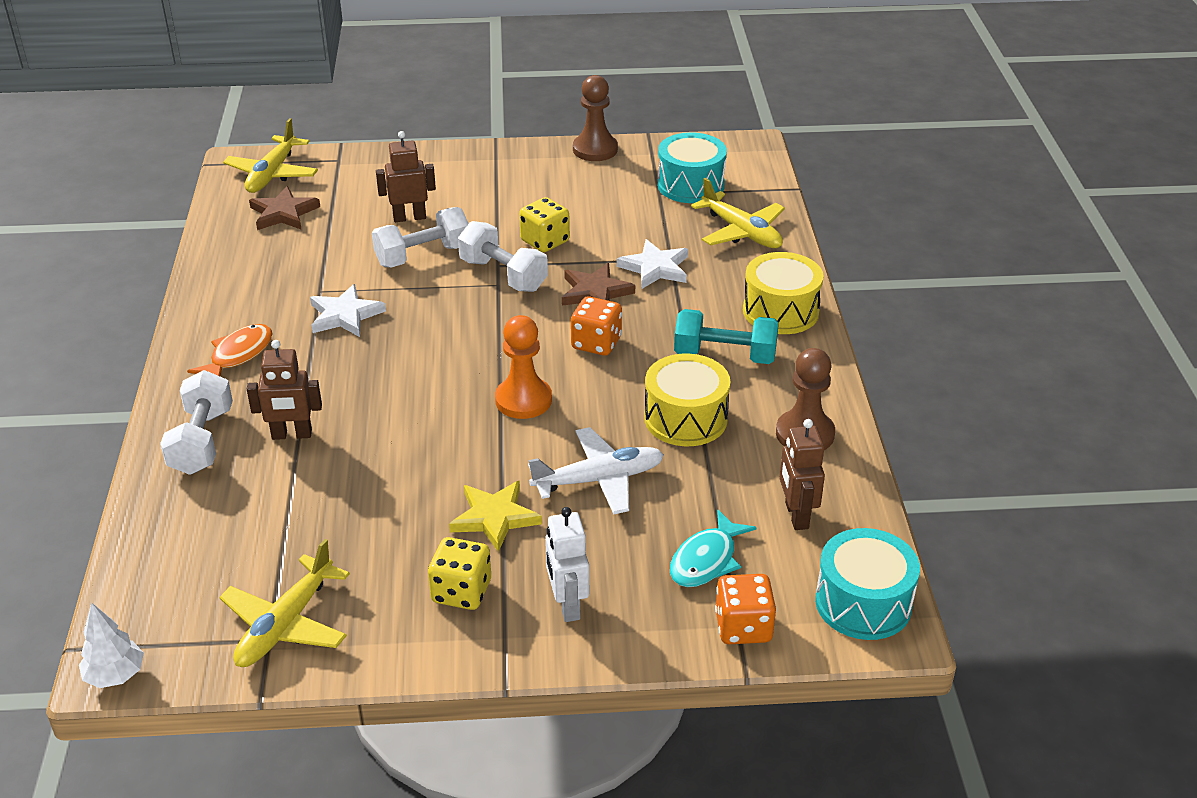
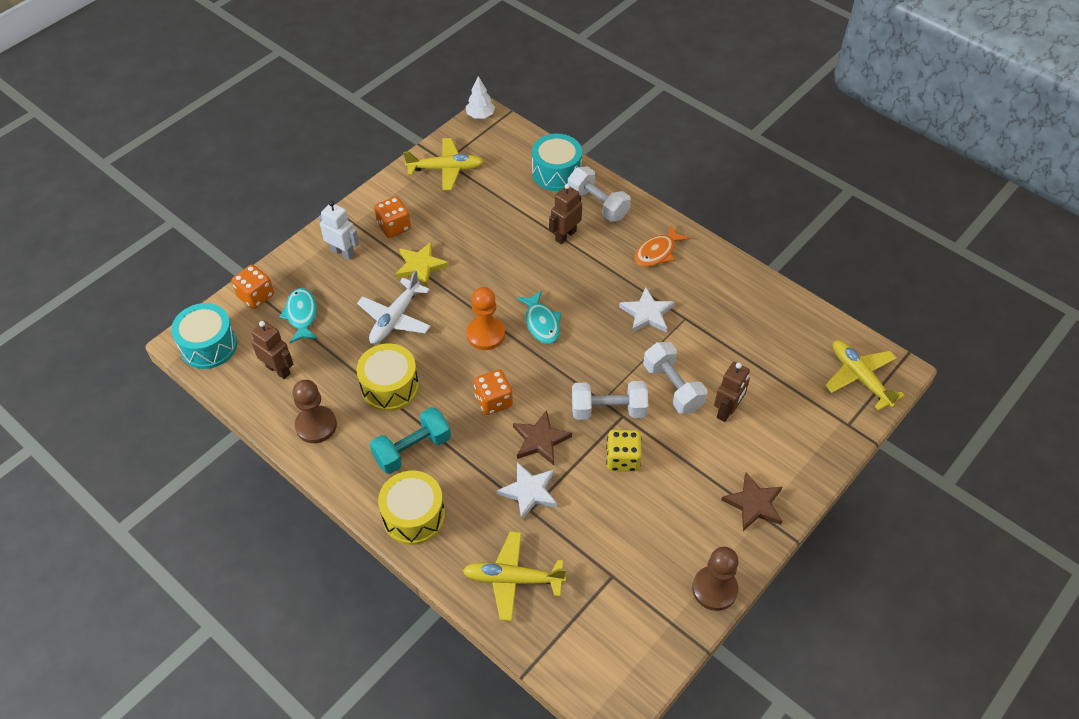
camera: 135 degrees right, 15 degrees up
orange fish [187,324,273,376] -> orange fish turned 60 degrees clockwise [634,224,690,267]
yellow plane [219,539,350,667] -> yellow plane turned 105 degrees clockwise [403,138,484,190]
brown star [249,186,320,230] -> brown star moved to [721,473,782,531]
white dumbbell [372,207,469,268] -> white dumbbell turned 45 degrees counterclockwise [643,342,708,414]
yellow dice [428,537,491,610] -> orange dice [374,196,411,238]
turquoise drum [657,132,727,203] -> turquoise drum moved to [532,134,582,191]
none -> turquoise fish [516,290,561,344]

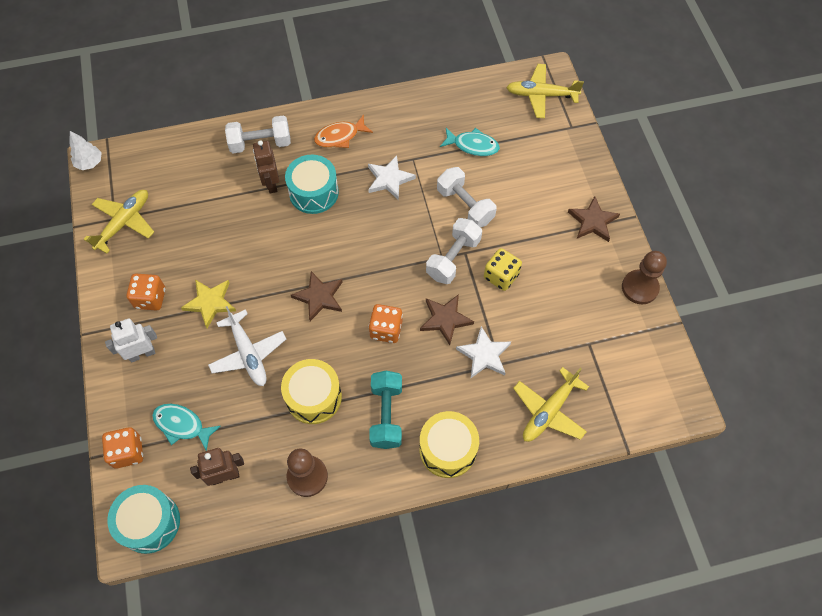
camera: 55 degrees left, 10 degrees up
orange pawn [466,287,505,350] -> brown star [291,271,343,321]
turquoise fish [516,290,561,344] -> turquoise fish moved to [440,128,500,156]
turquoise drum [532,134,582,191] -> turquoise drum moved to [285,155,339,214]
orange fish [634,224,690,267] -> orange fish turned 75 degrees clockwise [314,115,373,148]
white dumbbell [643,342,708,414] -> white dumbbell turned 45 degrees clockwise [437,167,497,228]
brown robot [714,362,750,422] -> none

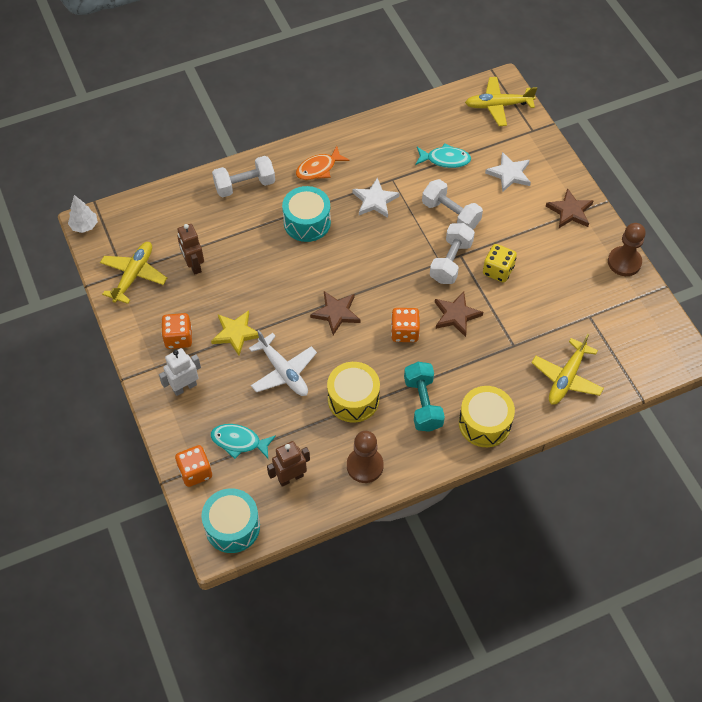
camera: 10 degrees left, 5 degrees down
brown robot [253,140,279,194] -> brown robot moved to [177,224,204,275]
white star [456,326,511,378] -> white star moved to [485,152,531,192]

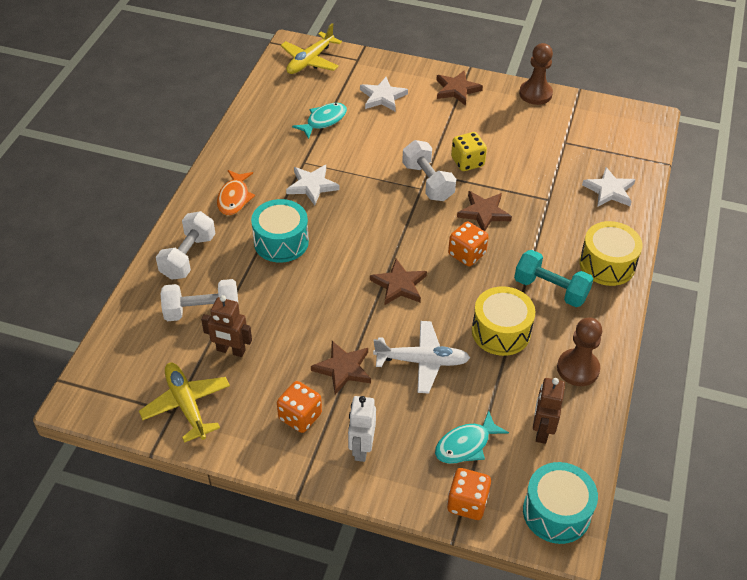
camera: 50 degrees left, 10 degrees down
white tree [68,195,98,233] -> none
yellow star [211,310,259,356] -> brown star [311,341,371,395]
white dumbbell [422,179,483,229] -> white dumbbell moved to [161,279,238,321]
yellow plane [532,334,604,405] -> white star [582,167,635,207]

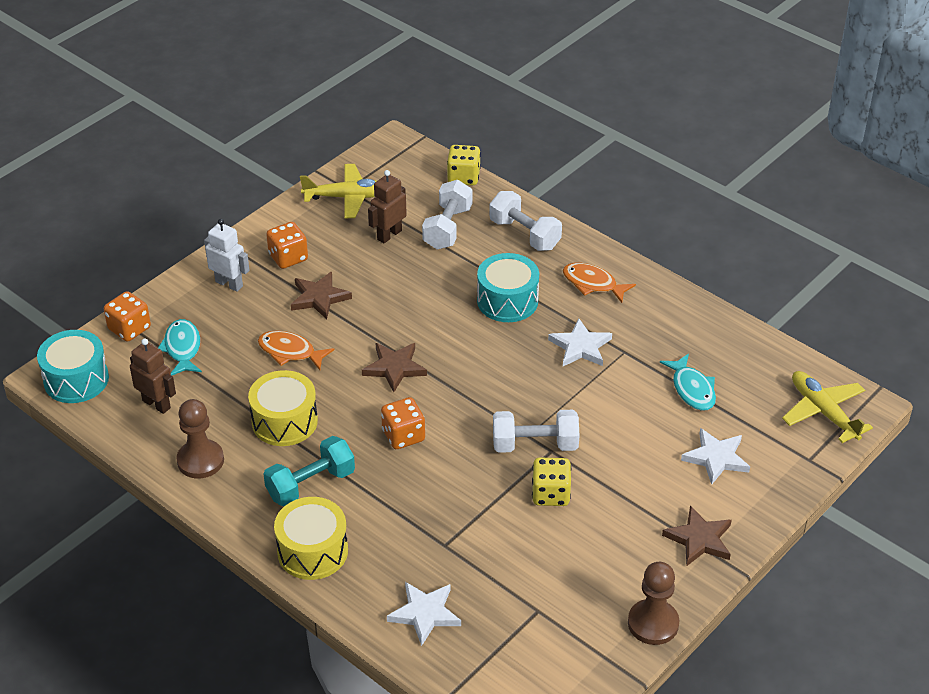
camera: 115 degrees right, 5 degrees down
white plane [373,321,470,393] -> orange fish [258,330,334,370]
brown star [457,191,512,231] -> none
none -> yellow dice [447,145,481,185]

